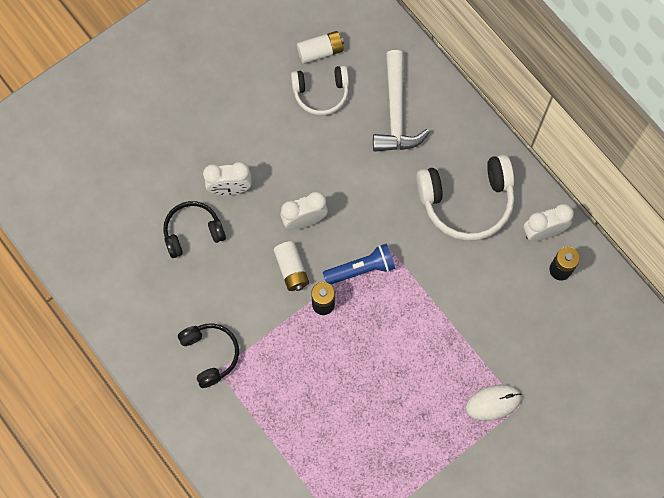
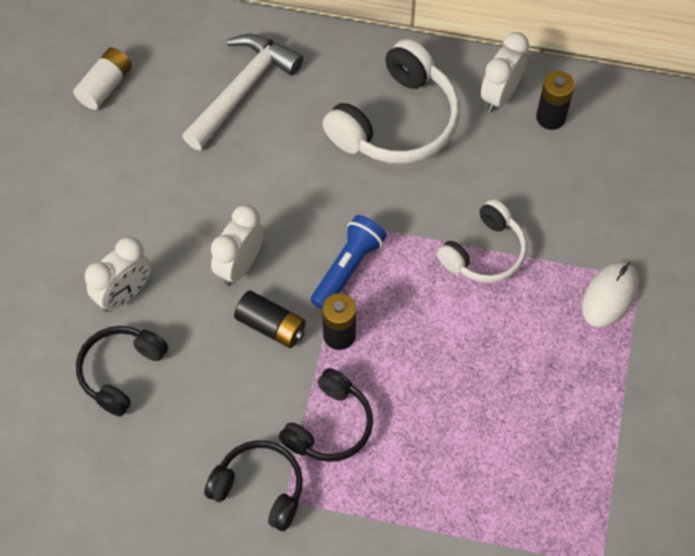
camera: 40 degrees left, 10 degrees down
white battery [274,241,309,291] -> black battery [234,290,306,348]
white headphones [291,66,349,116] -> white headphones moved to [437,199,527,283]
white hammer [373,50,430,152] -> white hammer turned 105 degrees counterclockwise [182,34,303,150]
none -> black headphones [279,368,373,462]

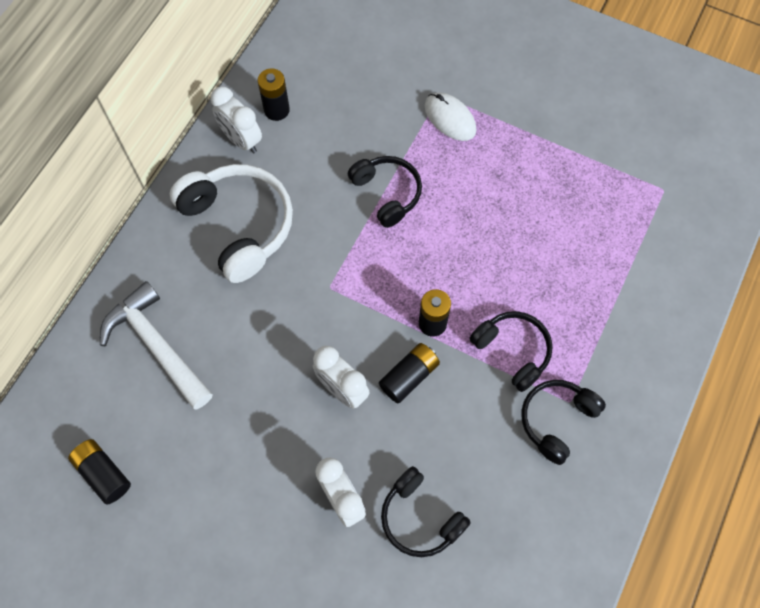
camera: 75 degrees left, 5 degrees up
white battery [73,47,132,110] -> black battery [68,439,131,505]
blue flashlight [311,215,387,310] -> none
white headphones [437,199,527,283] -> black headphones [348,156,422,228]

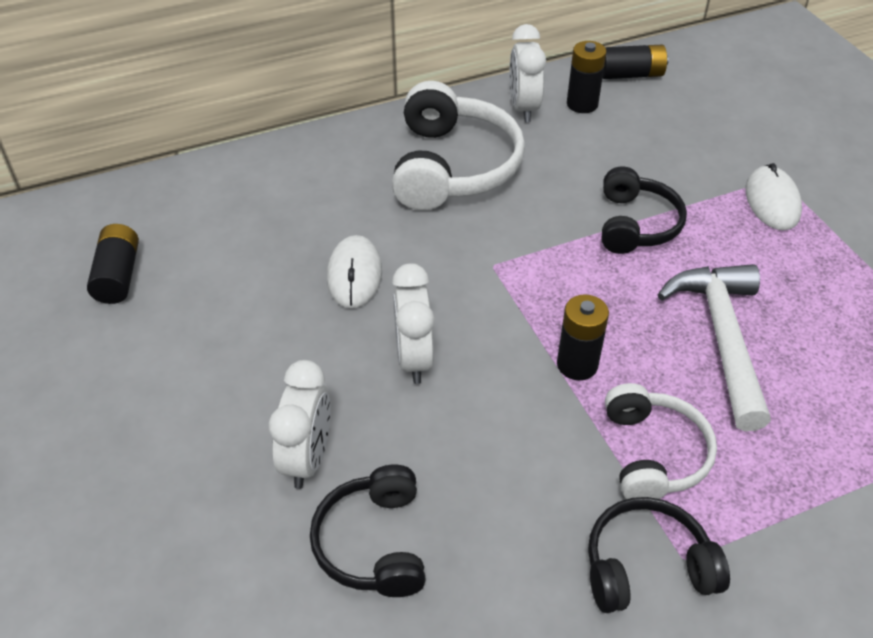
camera: 40 degrees right, 20 degrees down
white hammer [100,281,213,410] -> white hammer moved to [658,264,771,431]
black battery [379,343,440,403] -> black battery moved to [602,45,669,79]
black headphones [469,311,553,392] -> white headphones [605,383,717,499]
none -> white mouse [327,235,382,308]

